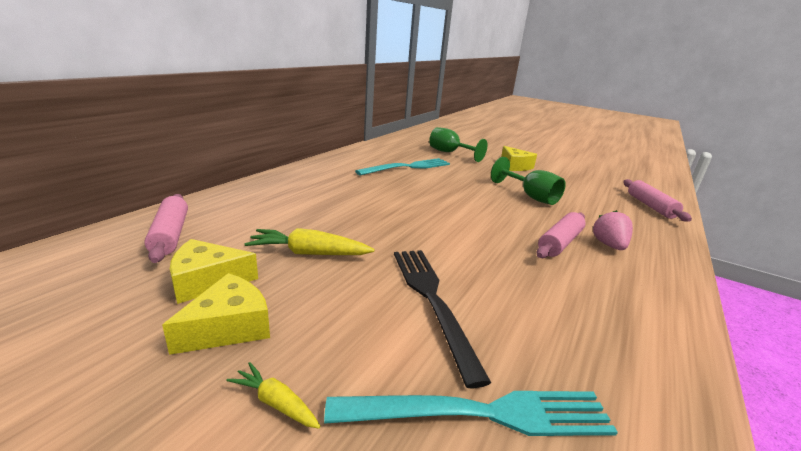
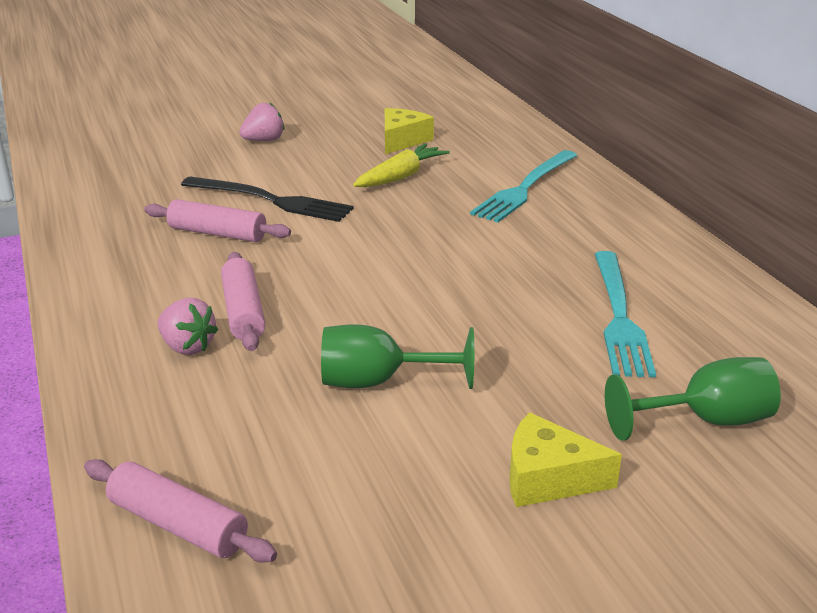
camera: 130 degrees right, 5 degrees up
pink rolling pin [144,194,188,263] -> pink rolling pin moved to [144,199,291,242]
yellow cheese [162,273,270,355] -> none
yellow carrot [226,362,321,429] -> pink strawberry [239,102,285,141]
turquoise fork [324,391,618,436] -> turquoise fork moved to [470,150,578,223]

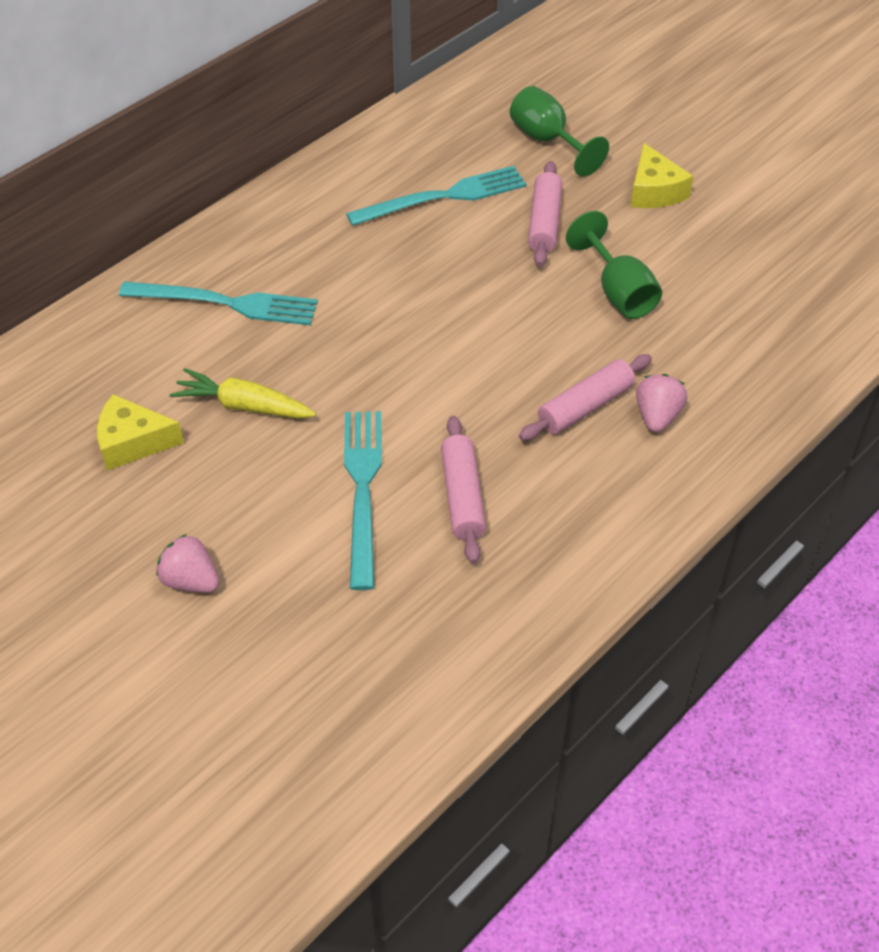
camera: 115 degrees left, 20 degrees up
pink rolling pin [84,459,277,563] -> pink rolling pin moved to [528,161,562,267]
black fork [181,176,354,222] -> turquoise fork [344,411,382,590]

